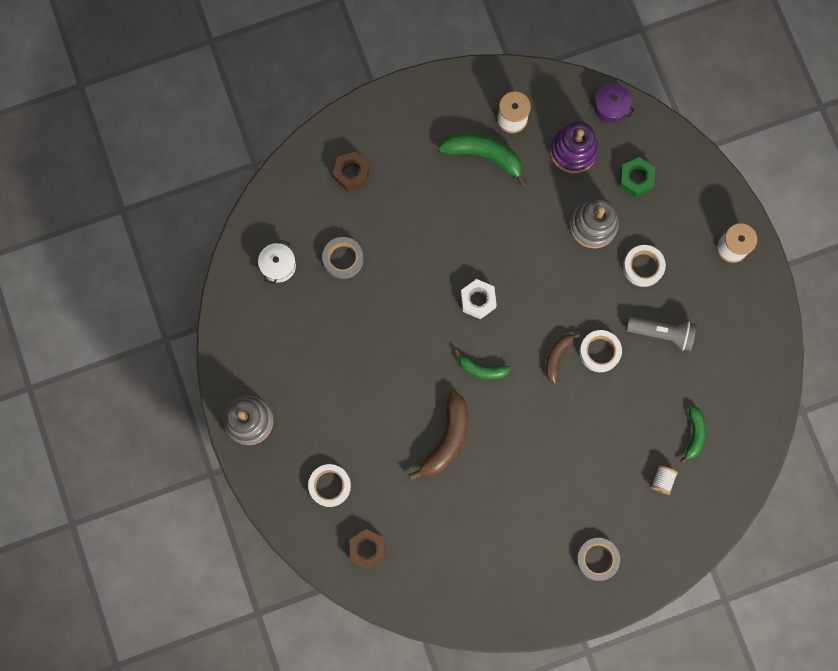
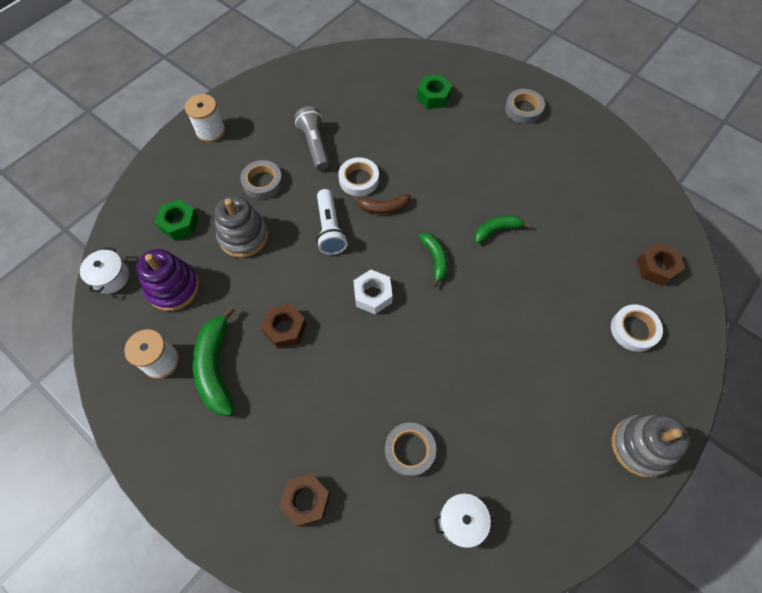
camera: 120 degrees left, 15 degrees down
brown banana [409,391,468,481] -> none
purple pot [592,83,634,123] -> white pot [80,247,129,294]
white tape [623,245,666,287] -> grey tape [240,160,283,199]
white spool [651,465,678,495] -> green nut [417,75,452,109]
green banana [680,405,706,464] -> green banana moved to [474,215,531,244]
none -> brown nut [261,303,307,349]
none -> white flashlight [316,189,348,255]

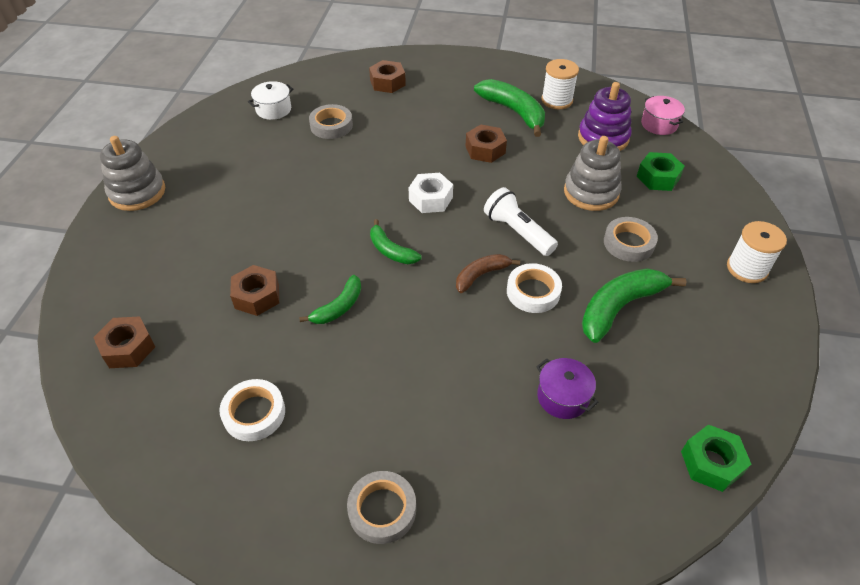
camera: 150 degrees right, 15 degrees down
white pot [80,247,129,294] -> pink pot [641,96,685,135]
grey flashlight [295,106,329,171] -> green banana [582,268,687,343]
green nut [417,75,452,109] -> green nut moved to [681,425,751,492]
white tape [611,304,663,352] -> white tape moved to [219,379,285,441]
none -> brown nut [230,265,279,316]
none -> purple pot [536,358,599,419]

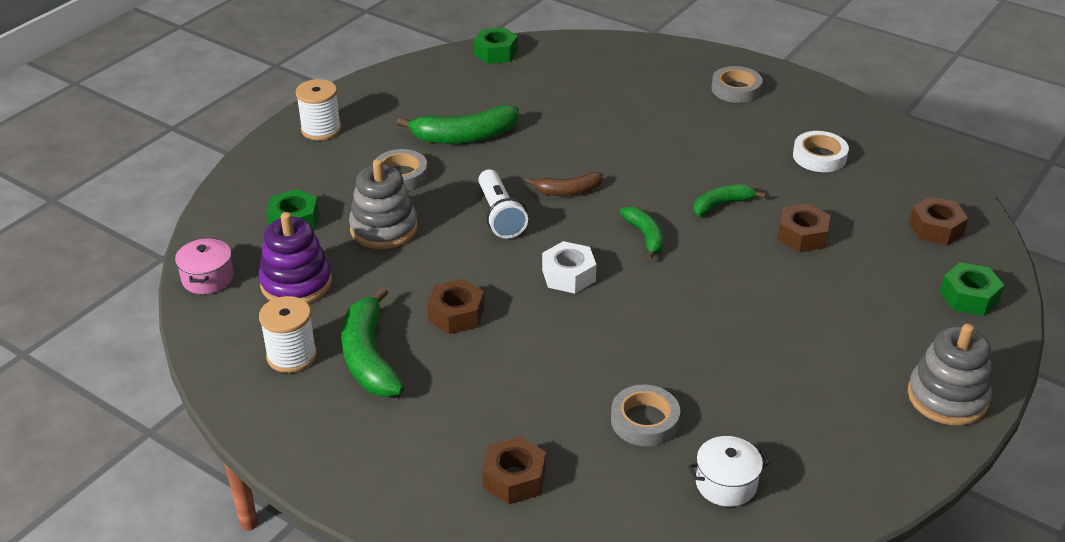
camera: 155 degrees left, 10 degrees down
white tape [507,263,562,313] -> none
purple pot [536,358,599,419] -> none
none -> green nut [940,262,1004,316]

